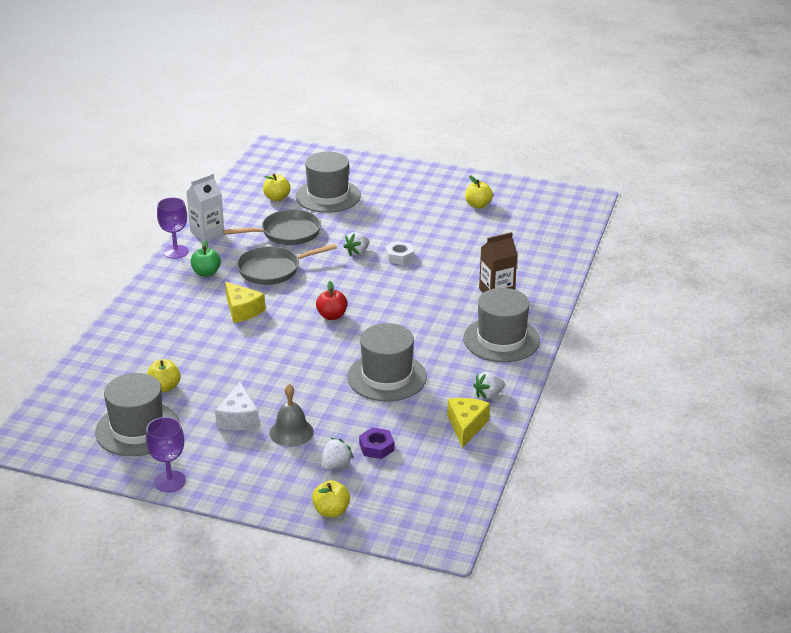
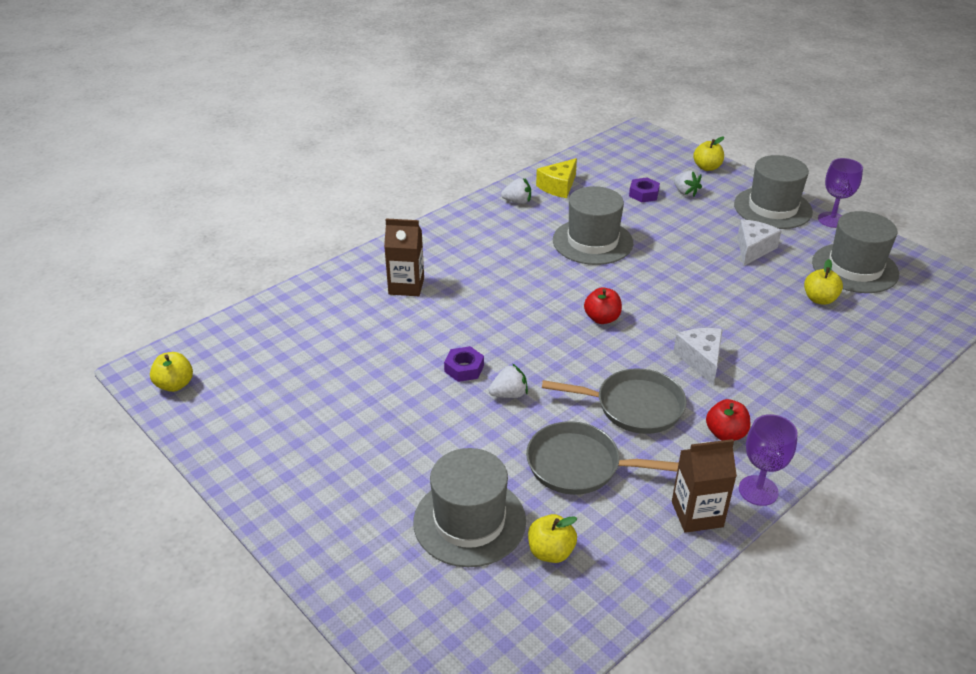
camera: 150 degrees left, 5 degrees up
white carton [187,174,224,241] -> brown carton [672,439,737,533]
green apple [190,239,221,277] -> red apple [706,399,750,441]
yellow cheese [225,282,265,323] -> white cheese [673,328,723,386]
grey bell [269,384,314,447] -> none
white strawberry [321,438,354,470] -> white strawberry turned 105 degrees counterclockwise [674,170,702,197]
white nut [385,241,414,265] -> purple nut [444,346,484,382]
grey hat [463,288,540,362] -> grey hat moved to [734,155,813,229]
yellow apple [465,175,493,208] -> yellow apple moved to [150,352,193,392]

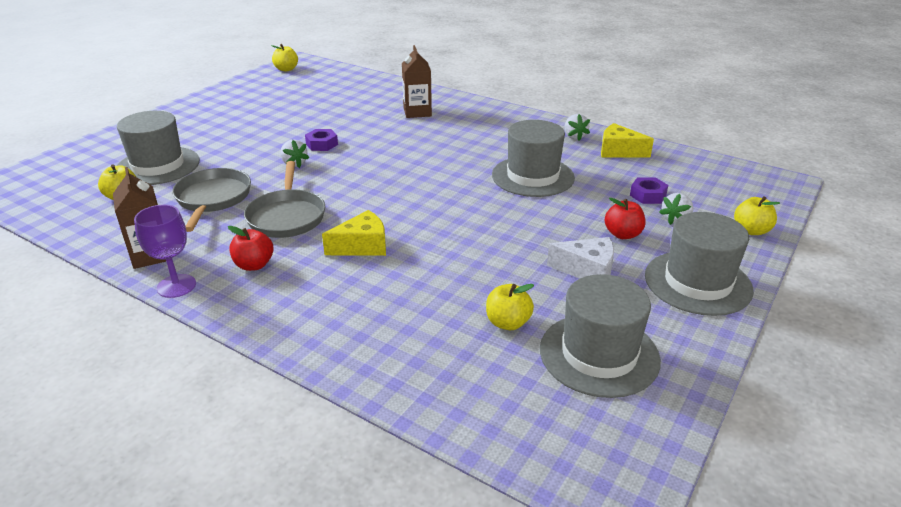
camera: 75 degrees right, 5 degrees down
red apple [584,287,622,324] -> red apple moved to [605,198,646,239]
white cheese [673,328,723,386] -> yellow cheese [322,210,386,256]
purple goblet [818,158,863,228] -> none

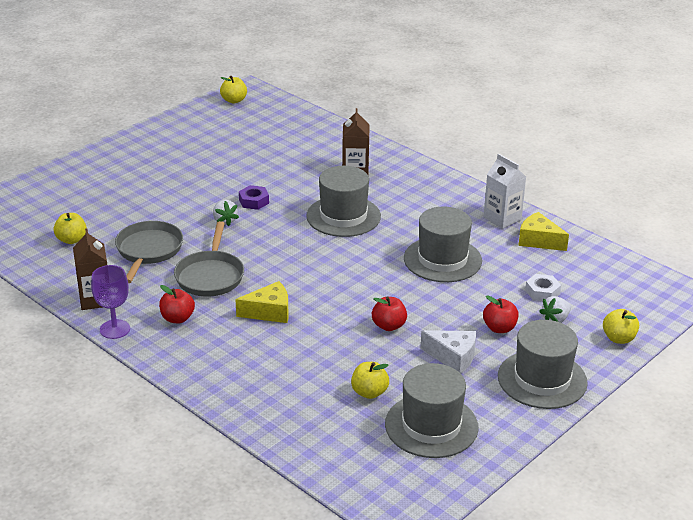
camera: 10 degrees right, 0 degrees up
grey hat [117,111,200,185] -> grey hat moved to [306,166,381,237]
white strawberry [564,114,590,141] -> white carton [483,154,526,229]
purple nut [630,177,668,204] -> white nut [525,274,561,301]
none -> red apple [372,297,407,331]

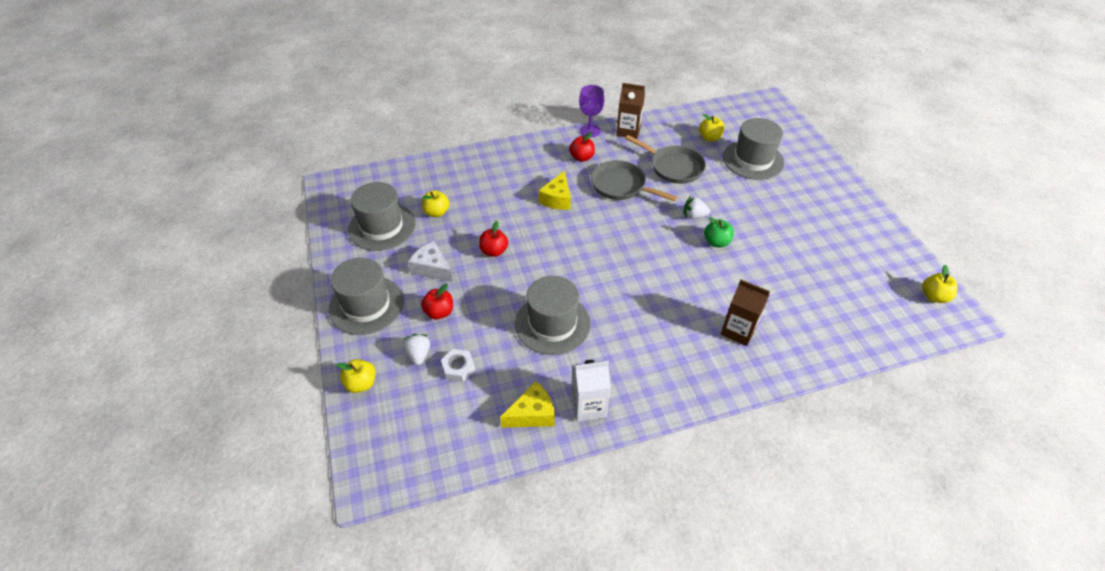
camera: 120 degrees right, 15 degrees up
purple nut [239,185,269,210] -> green apple [704,217,734,247]
grey hat [306,166,381,237] -> grey hat moved to [723,118,784,180]
white cheese [421,330,476,374] -> white cheese turned 75 degrees clockwise [408,241,453,282]

